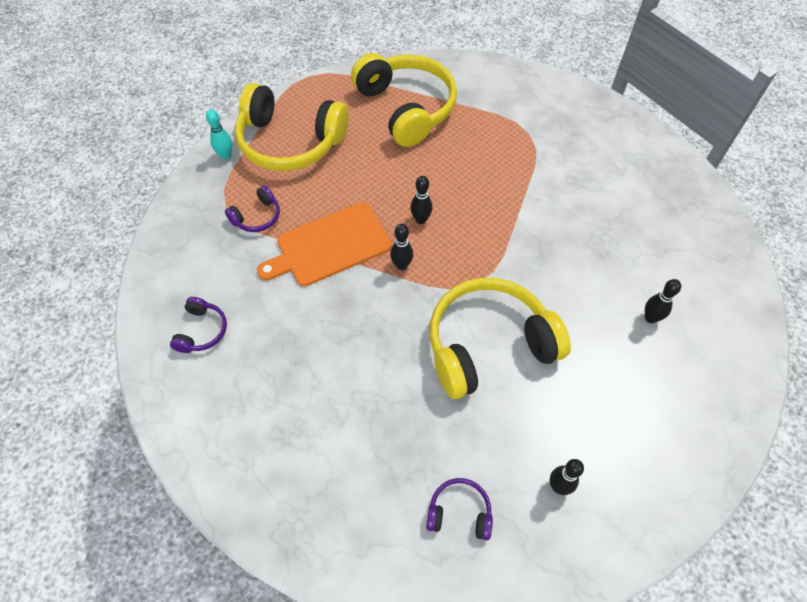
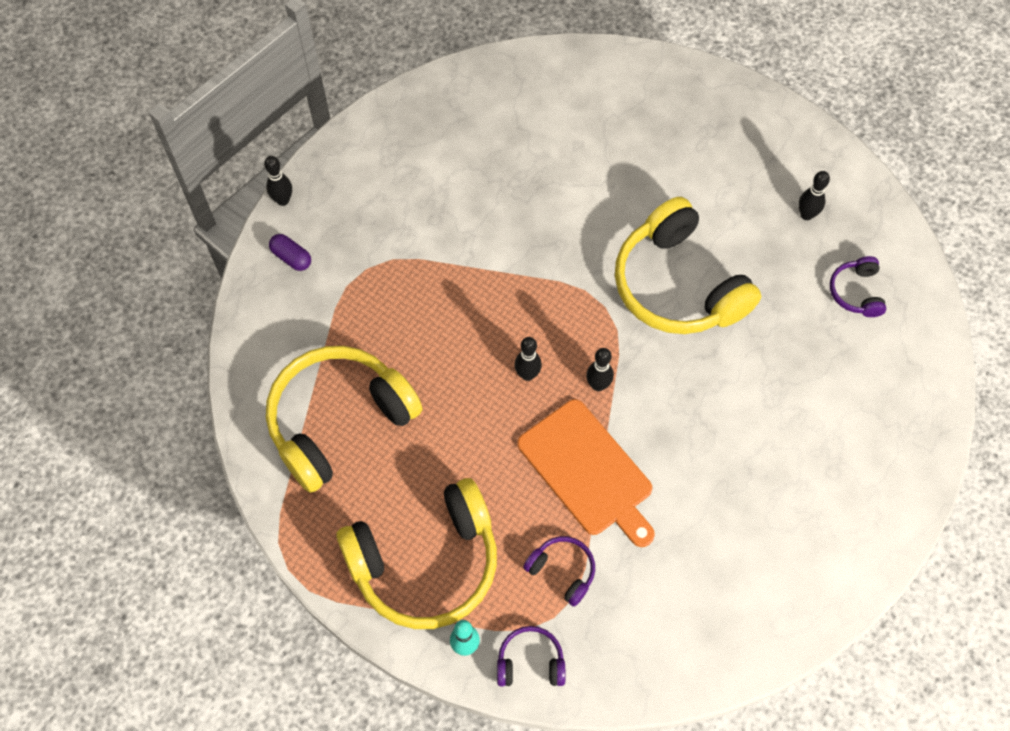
camera: 100 degrees left, 5 degrees up
purple headphones [170,297,227,353] -> purple headphones moved to [497,626,565,686]
yellow headphones [235,83,349,171] -> yellow headphones turned 60 degrees clockwise [336,478,497,629]
black bowling pin [645,279,681,323] -> black bowling pin moved to [264,156,292,206]
none -> purple capsule [269,234,311,271]

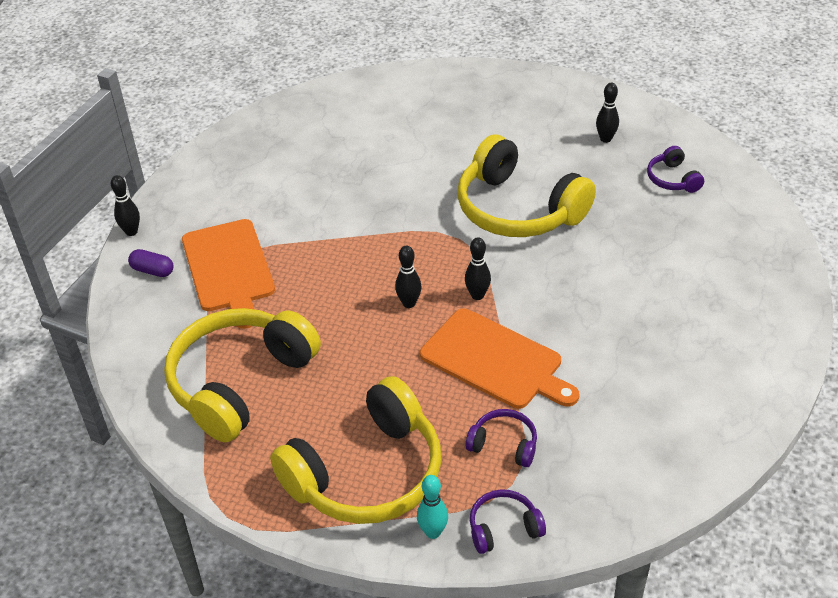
camera: 15 degrees left, 20 degrees down
none -> orange cutting board [182,219,275,329]

